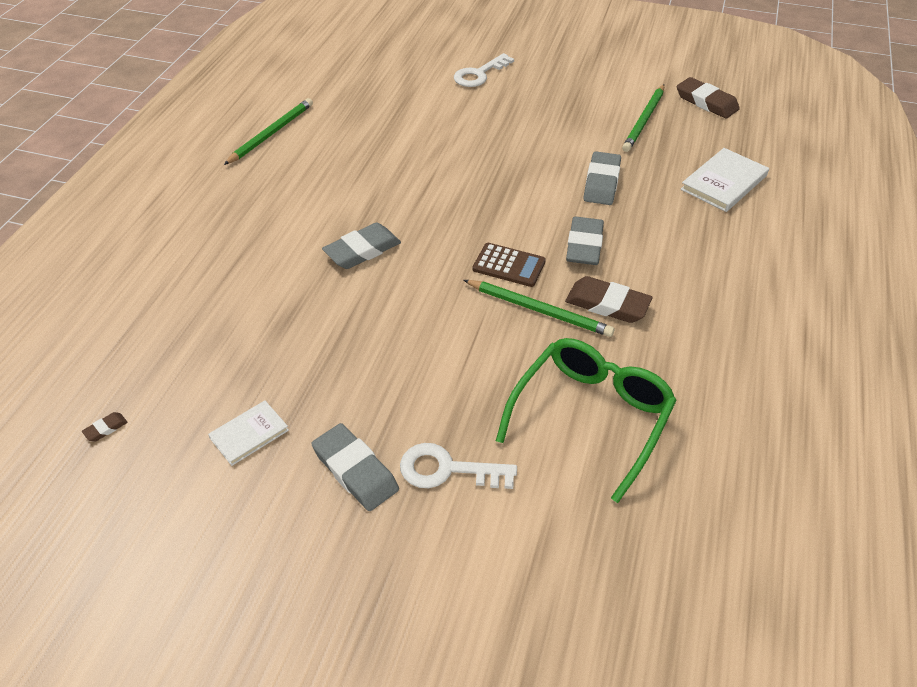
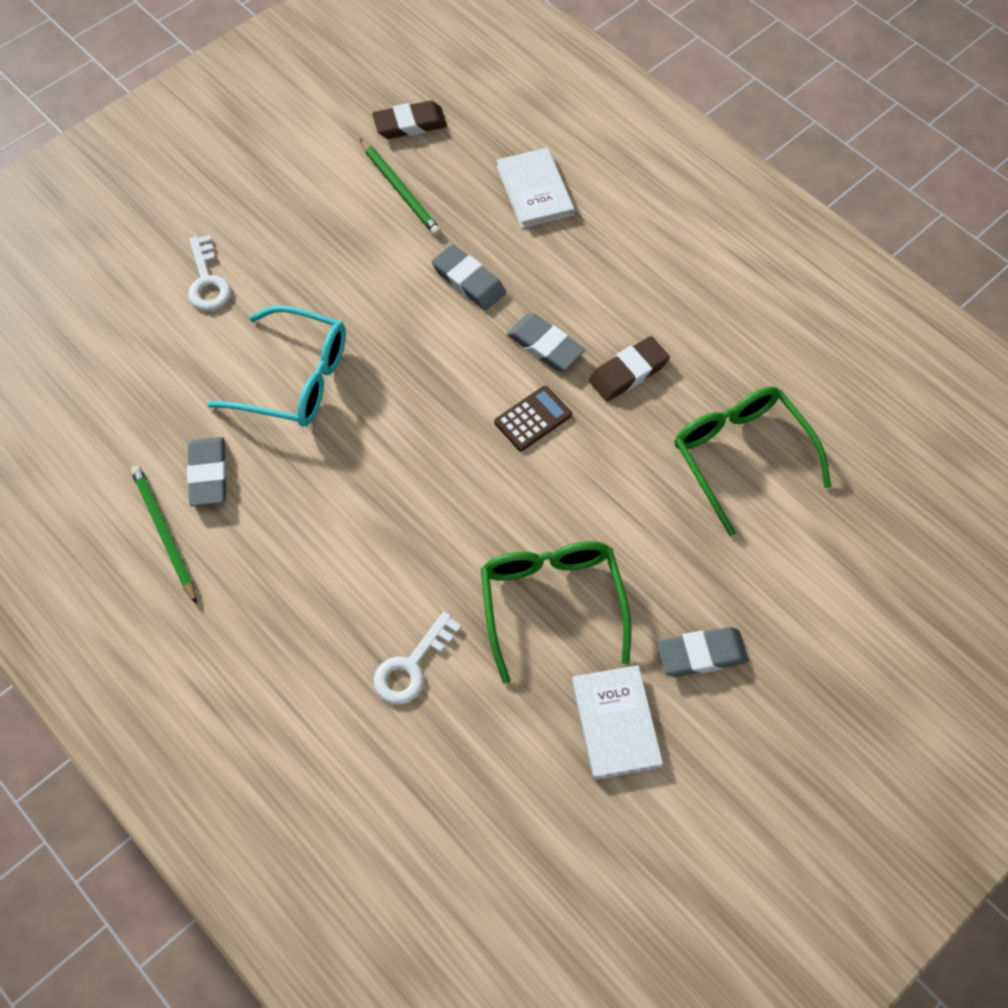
camera: 60 degrees left, 15 degrees up
brown eraser [82,412,128,442] -> none
white book [208,401,289,466] -> white book [572,665,663,780], size x1.60
grey eraser [322,223,401,269] -> grey eraser moved to [187,437,227,507]
white key [400,443,517,489] -> white key moved to [374,612,461,704]
green pencil [464,280,614,337] -> none
none -> turquoise glasses [208,305,346,427]
none -> green glasses [481,541,632,684]

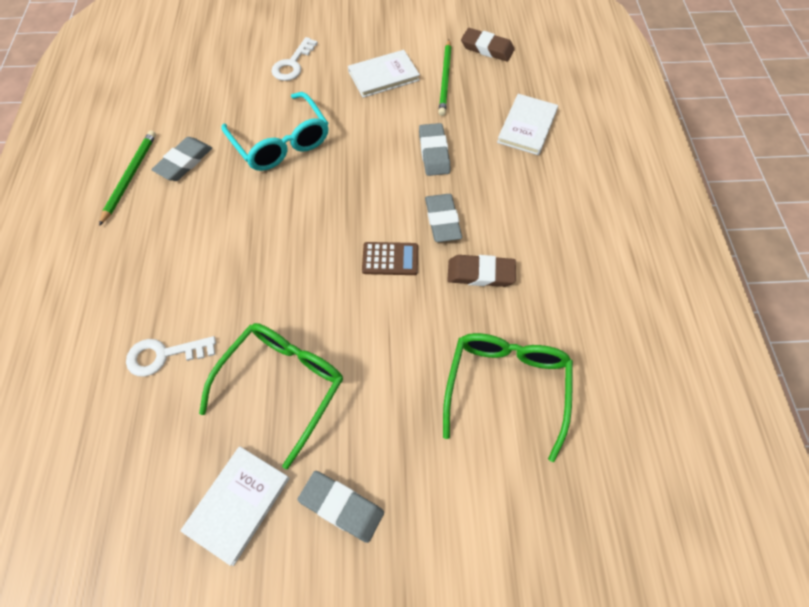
camera: 40 degrees right, 0 degrees up
none -> white book [348,50,420,98]

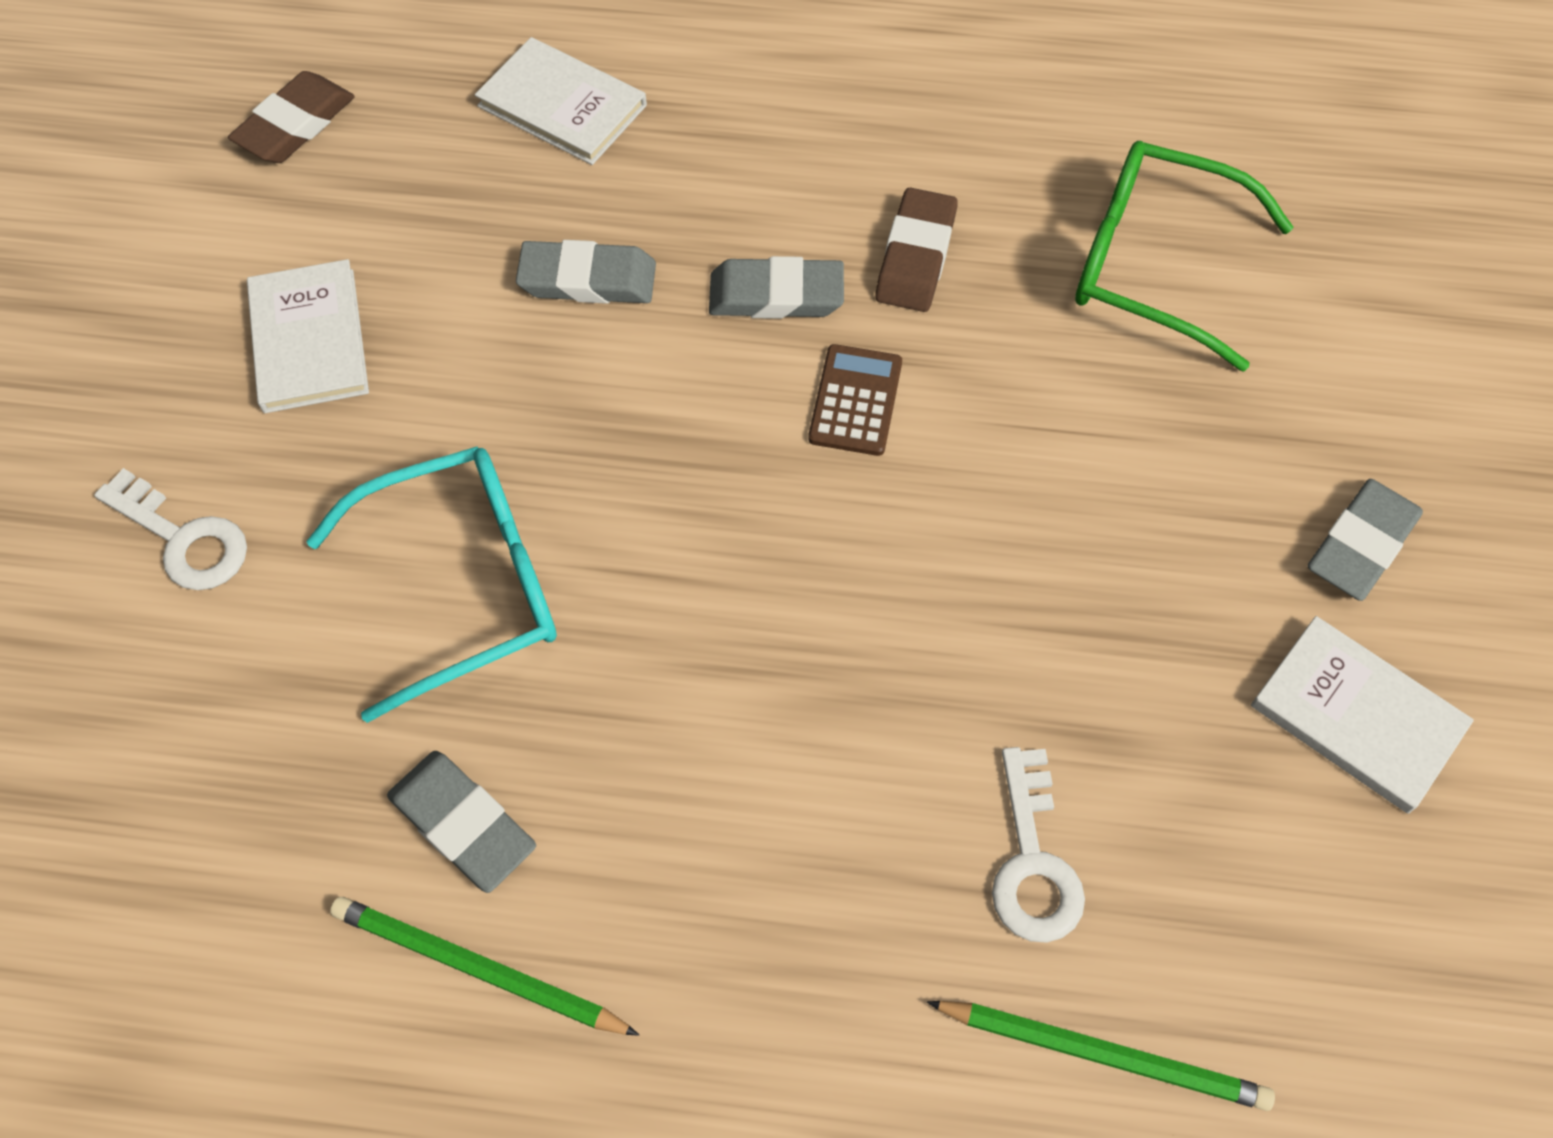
camera: 80 degrees left, 0 degrees up
green glasses [199,323,343,469] -> none
green pencil [438,40,452,116] -> green pencil moved to [927,1001,1275,1111]

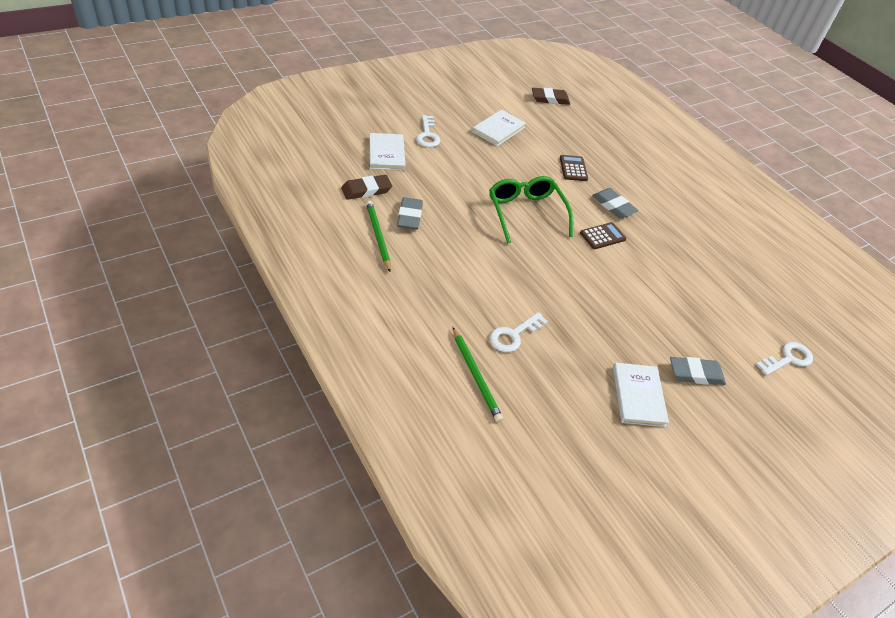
camera: 45 degrees right, 15 degrees down
turquoise glasses [306,447,557,723] -> none
white book [475,37,647,165] -> white book moved to [369,133,405,170]
grey eraser [516,240,656,304] -> brown calculator [560,155,588,181]
brown eraser [876,187,958,312] -> brown eraser moved to [341,175,392,200]
green glasses [1075,141,1293,372] -> green glasses moved to [489,176,573,244]
none -> white key [756,342,813,376]

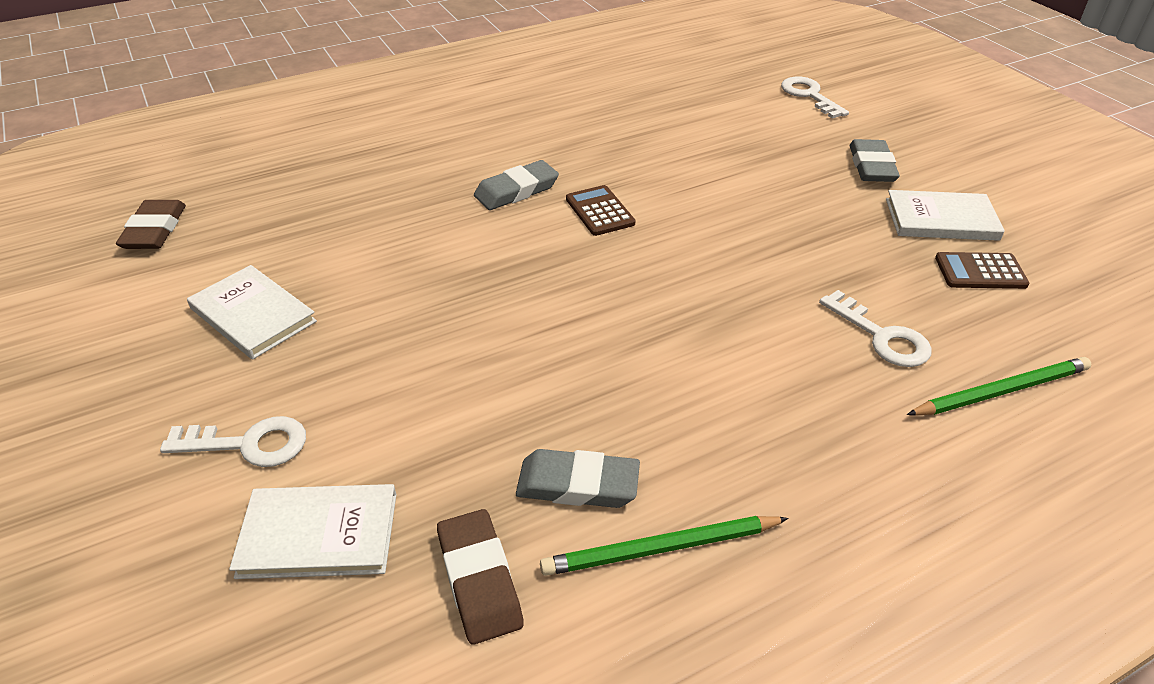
camera: 80 degrees left, 5 degrees down
green glasses [489,176,573,244] -> none
brown calculator [560,155,588,181] -> brown calculator moved to [935,252,1029,289]

